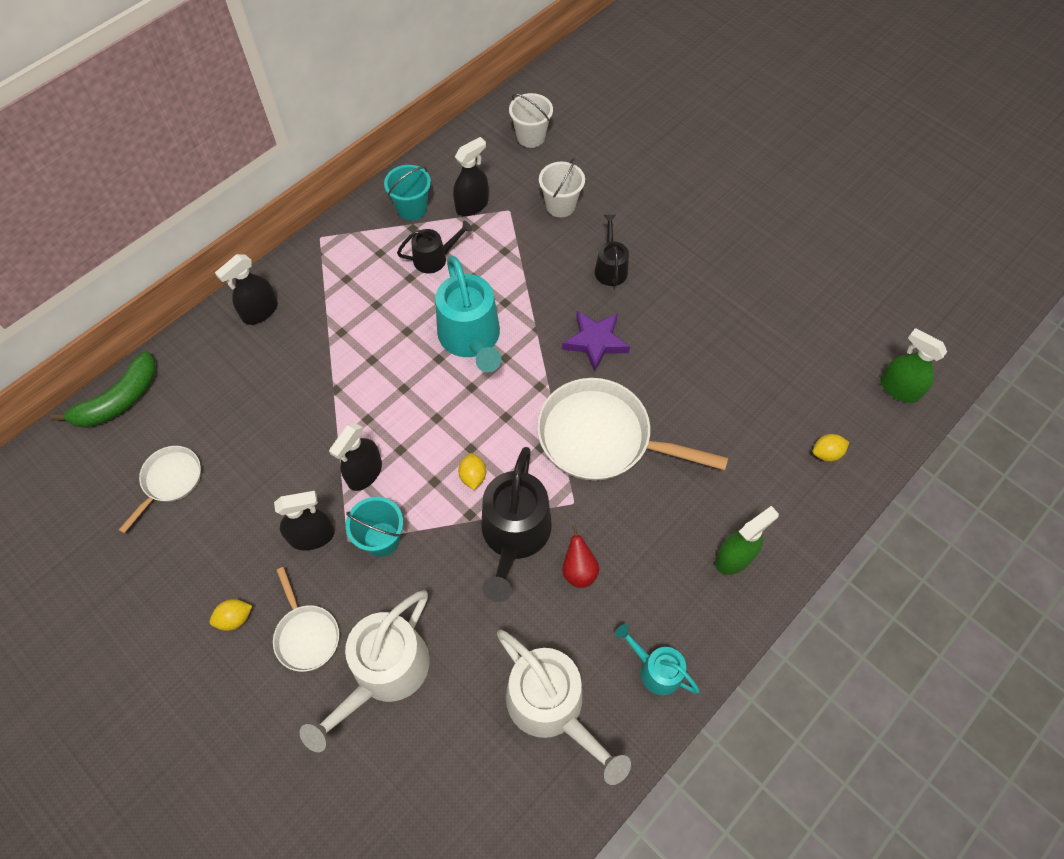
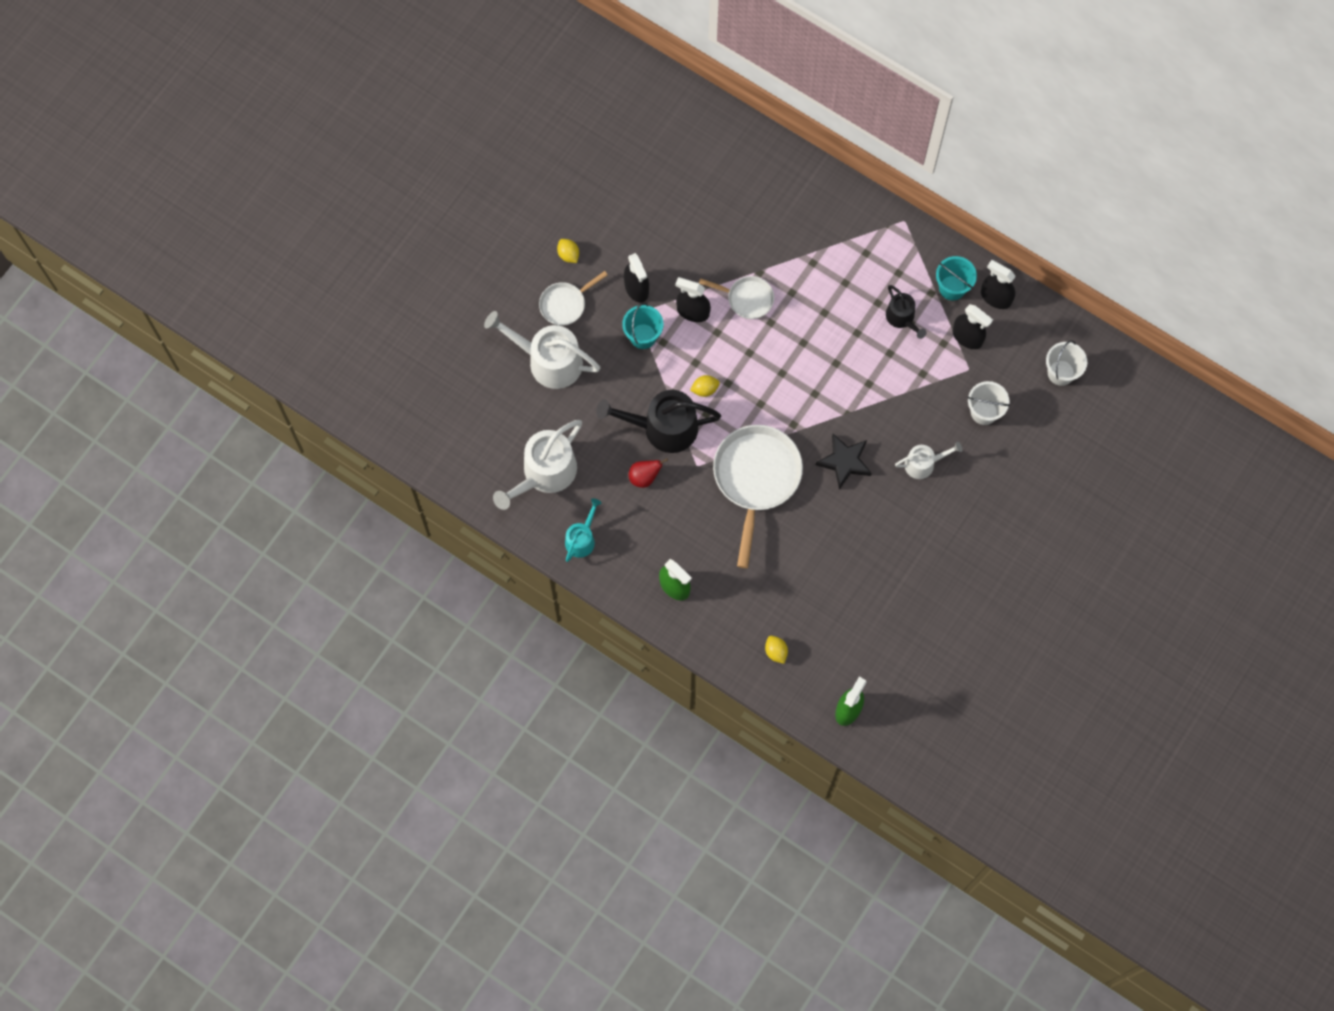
camera: 80 degrees right, 10 degrees up
green banana [50,351,156,428] -> none
white pan [119,446,201,534] -> white pan moved to [699,276,774,319]
black spray bottle [215,254,278,325] -> black spray bottle moved to [981,260,1016,309]
turquoise watering can [435,256,501,372] -> none
purple star [562,311,630,372] -> black star [816,434,872,490]
black watering can [595,215,629,286] -> white watering can [895,442,962,479]

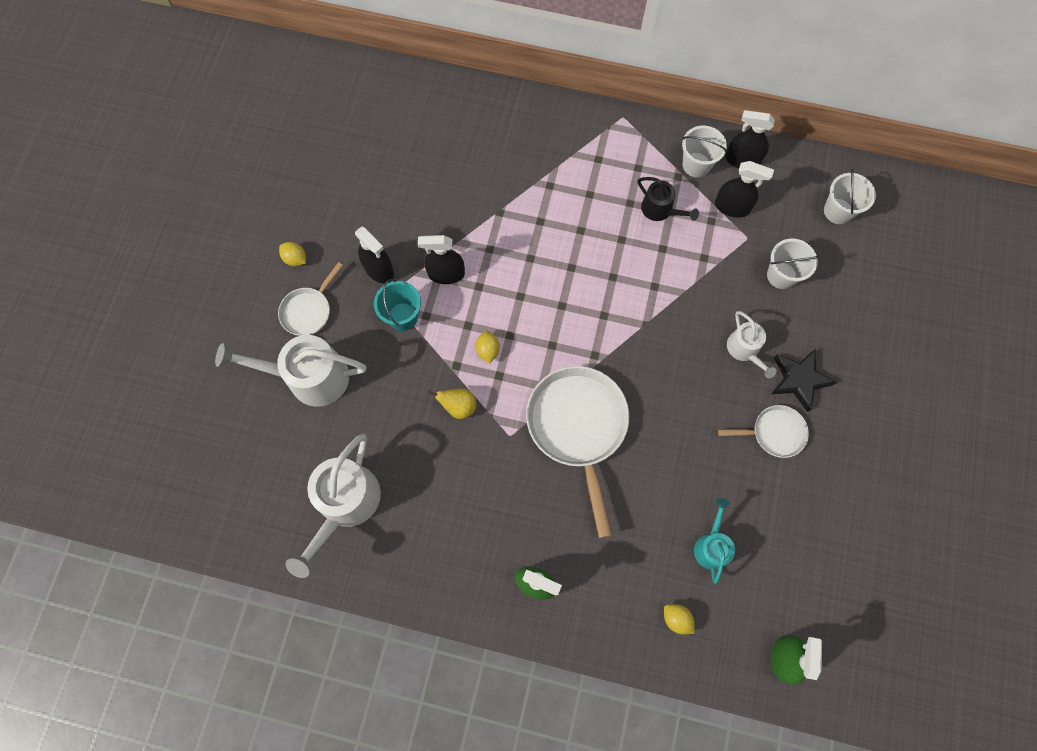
camera: 20 degrees left, 0 degrees up
turquoise watering can [565,498,602,562] -> turquoise watering can moved to [694,498,735,584]
black watering can [596,390,721,453] -> yellow pear [428,389,477,419]
red pear [629,458,668,488] -> none
yellow lemon [690,375,720,397] -> yellow lemon turned 60 degrees counterclockwise [476,331,500,364]
white pan [699,276,774,319] -> white pan moved to [718,405,809,458]
black star [816,434,872,490] -> black star moved to [771,350,837,412]
white watering can [895,442,962,479] -> white watering can turned 105 degrees clockwise [727,311,777,378]
turquoise bucket [936,256,977,300] -> white bucket [682,125,727,177]

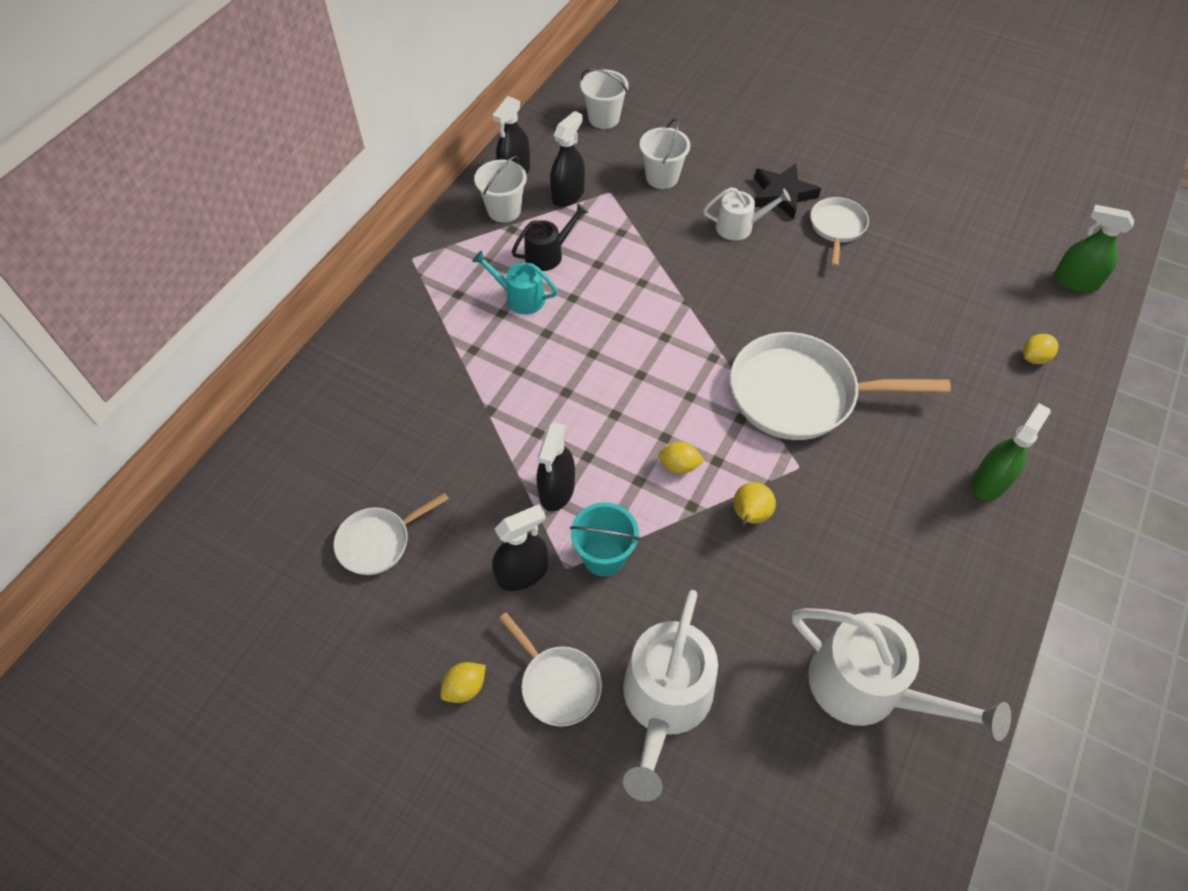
camera: 75 degrees left, 15 degrees down
turquoise watering can [694,498,735,584] -> turquoise watering can moved to [472,251,558,314]
none -> white pan [334,493,449,575]

